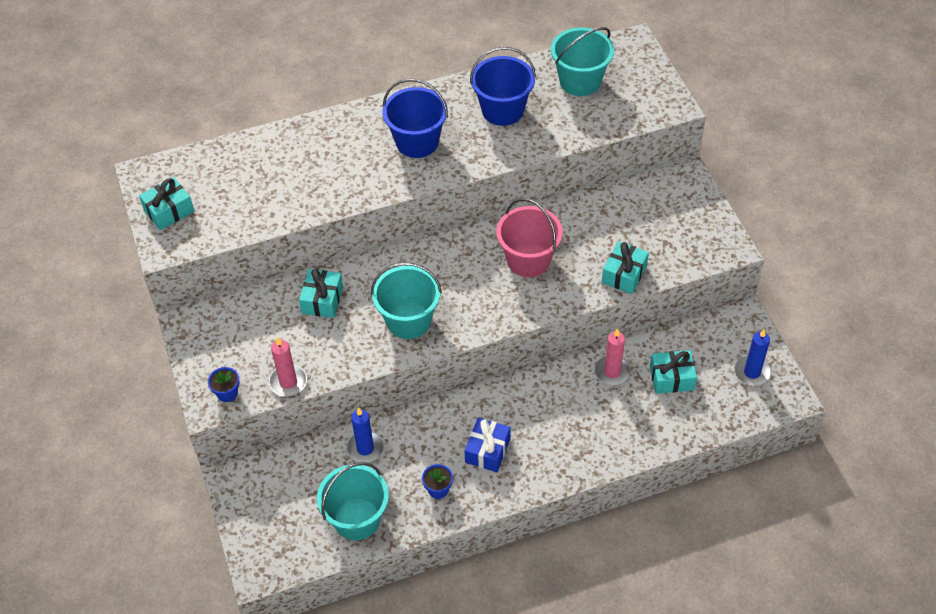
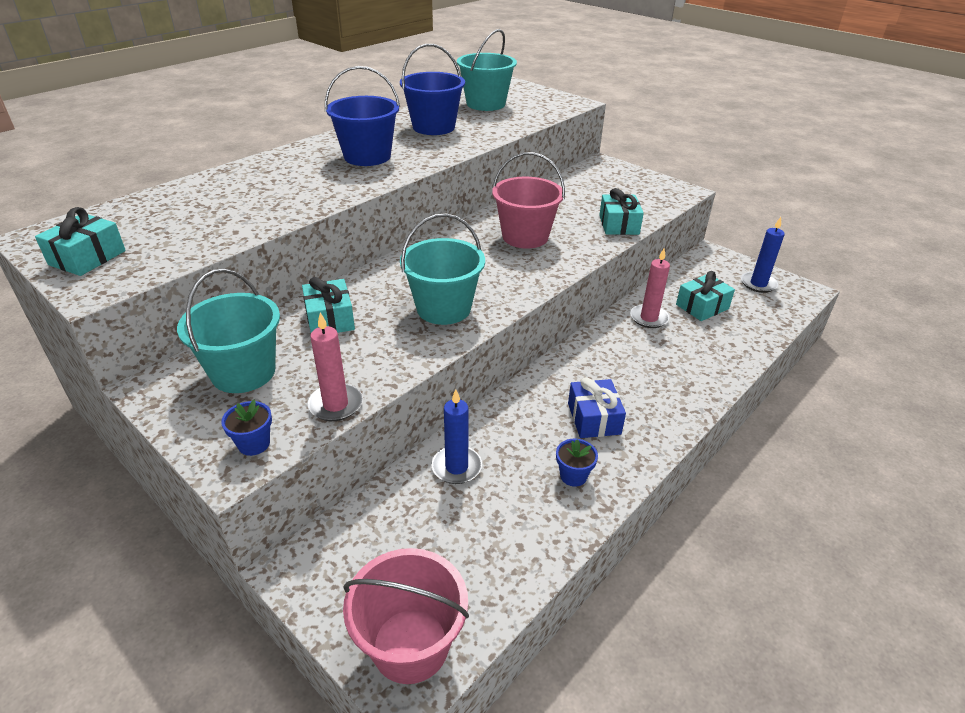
camera: 30 degrees left, 15 degrees down
turquoise bucket [317,462,389,541] -> turquoise bucket moved to [177,269,280,393]
none -> pink bucket [343,548,469,684]

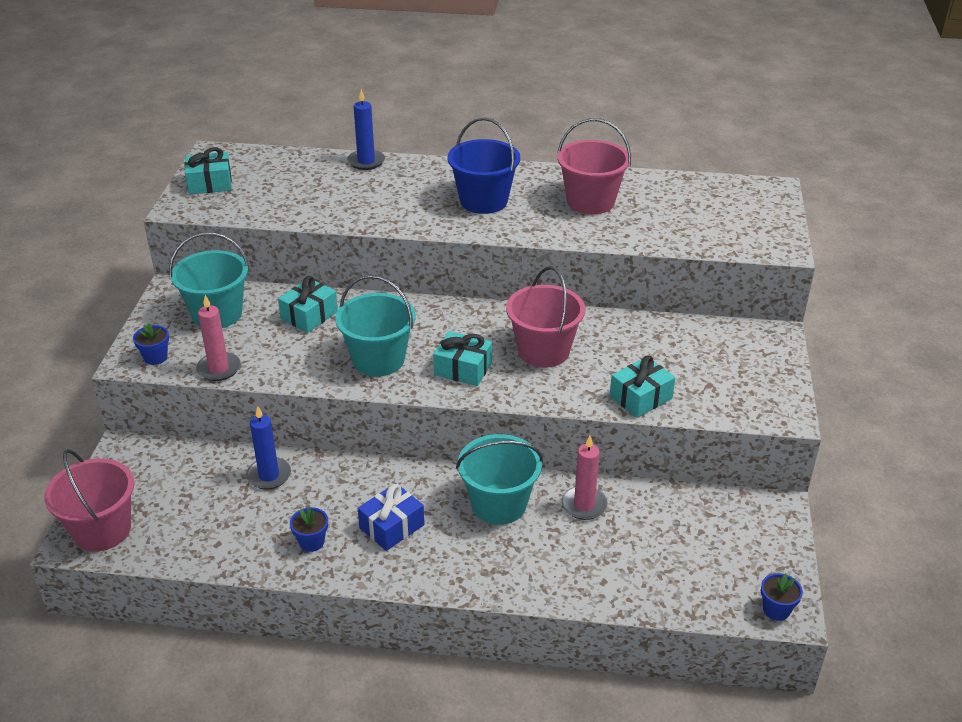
camera: 55 degrees right, 0 degrees up
blue bucket [400,44,465,135] -> pink bucket [557,118,631,214]
turquoise bucket [457,29,517,111] -> turquoise bucket moved to [456,434,543,525]
turquoise gift [676,271,735,321] -> turquoise gift moved to [433,331,492,386]
blue candle [741,217,785,293] -> blue candle moved to [347,89,385,170]
none -> blue flower pot [761,573,803,621]

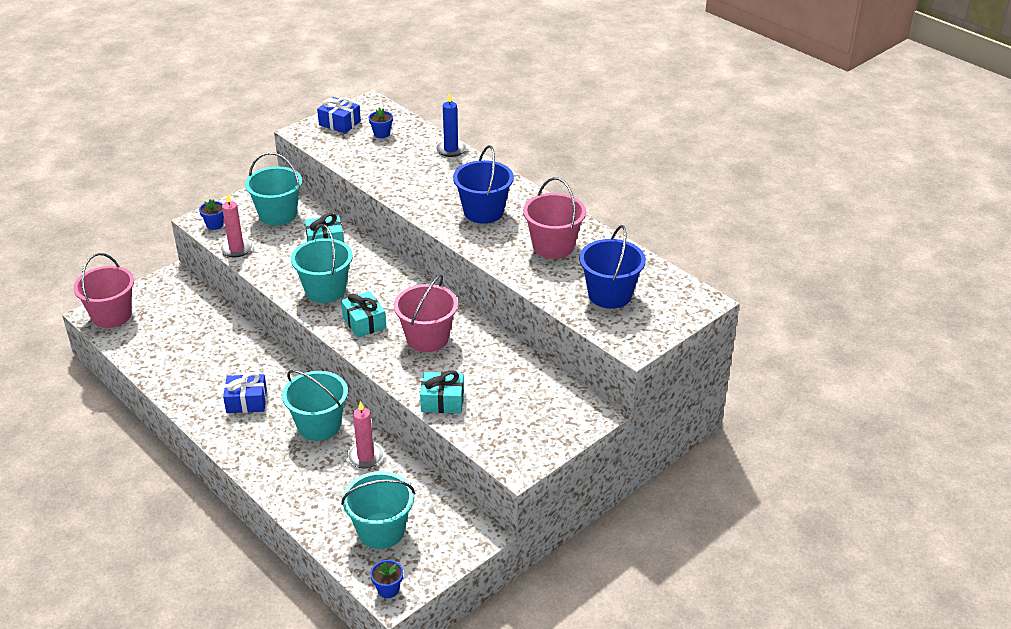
camera: 40 degrees right, 0 degrees up
turquoise gift [184,147,232,194] -> blue gift [317,97,361,133]
blue candle [246,406,291,489] -> none
blue flower pot [290,507,328,552] -> blue flower pot moved to [368,108,393,138]
none -> turquoise bucket [341,471,415,549]
none -> blue bucket [579,225,646,309]

